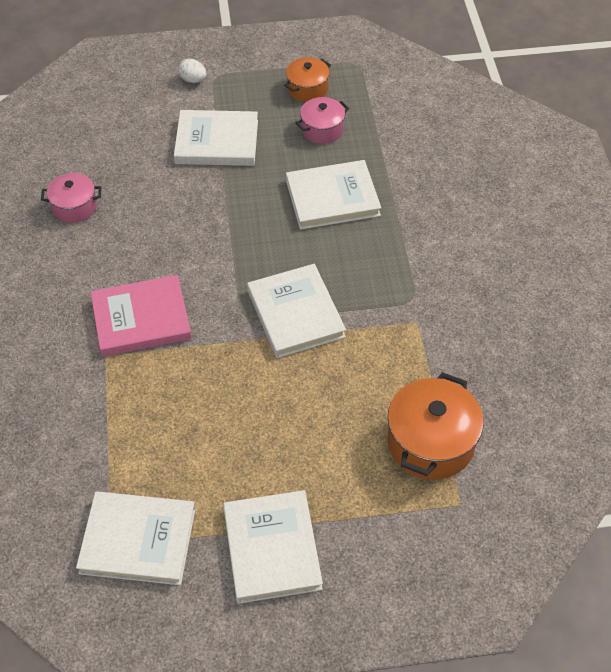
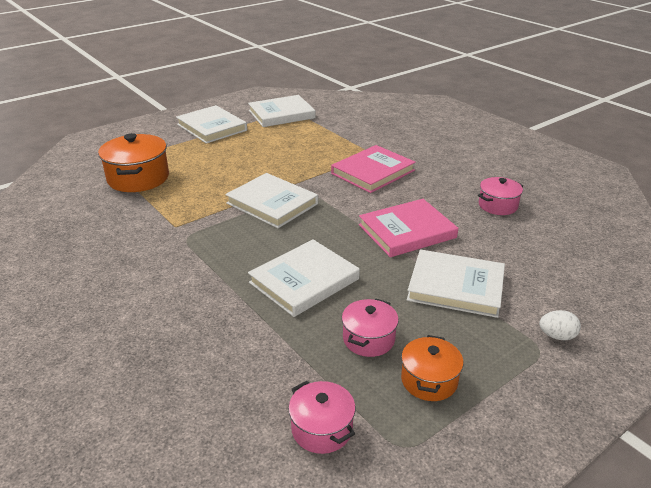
camera: 150 degrees right, 20 degrees down
white book [174,110,258,166] -> white book turned 45 degrees clockwise [407,249,505,318]
none -> pink pot [288,381,356,454]
none -> pink book [359,199,458,257]

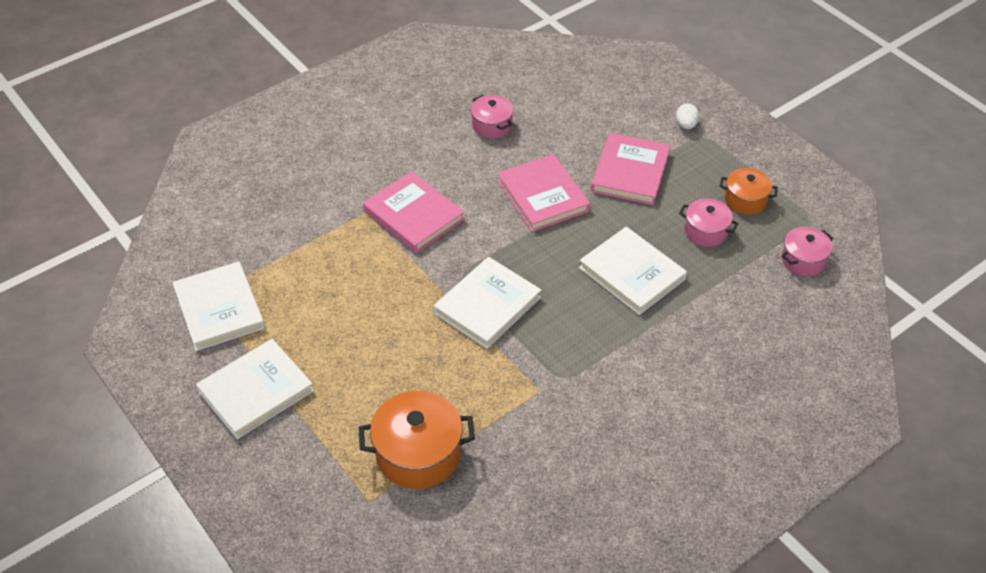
camera: 90 degrees left, 15 degrees up
white book [407,249,505,318] -> pink book [591,133,670,205]

